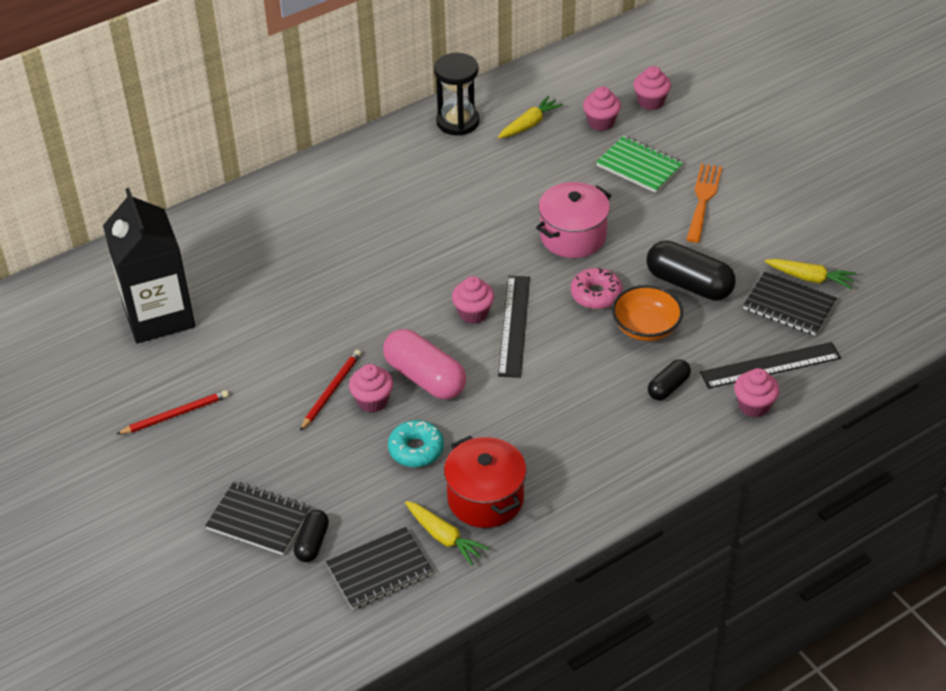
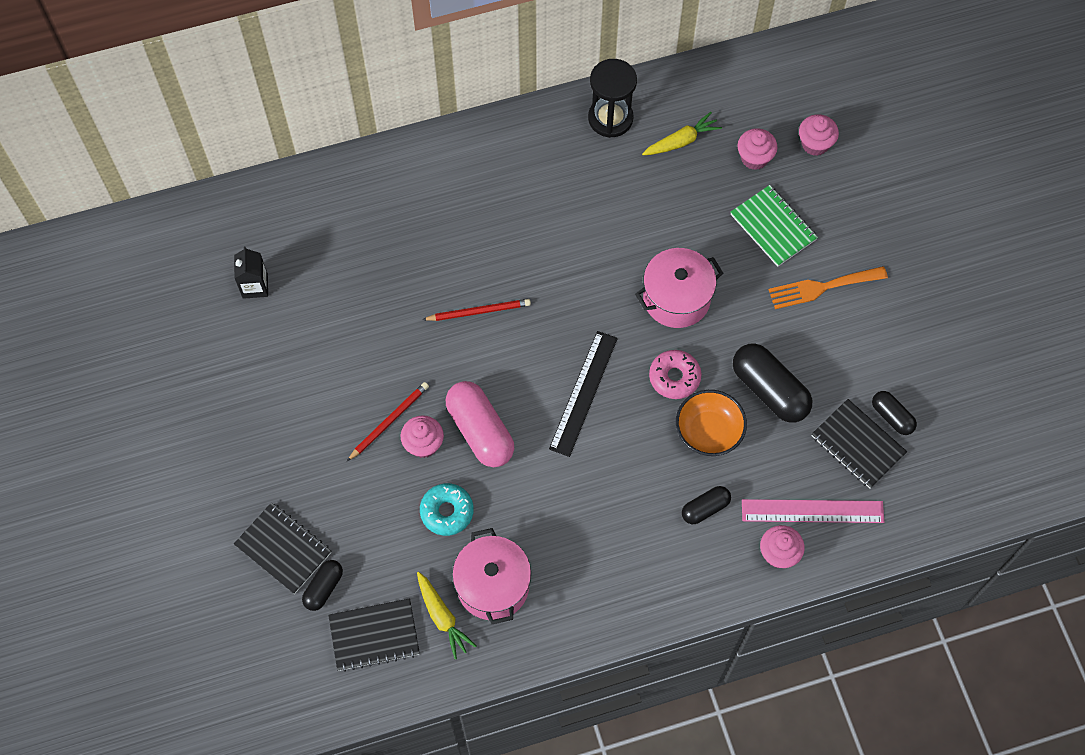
camera: 15 degrees right, 20 degrees up
black carton [103,188,195,344] -> black carton [234,247,268,299], size x0.43
red pencil [117,390,229,434] -> red pencil moved to [422,299,531,321]
red pot [444,436,526,528] -> pink pot [452,528,531,624]
pink cupcake [452,276,494,324] -> none
orange fork [686,164,722,243] -> orange fork turned 135 degrees counterclockwise [769,266,888,309]
black ruler [700,342,841,389] -> pink ruler [742,499,884,523]
yellow carrot [765,259,856,289] -> black capsule [872,391,917,435]

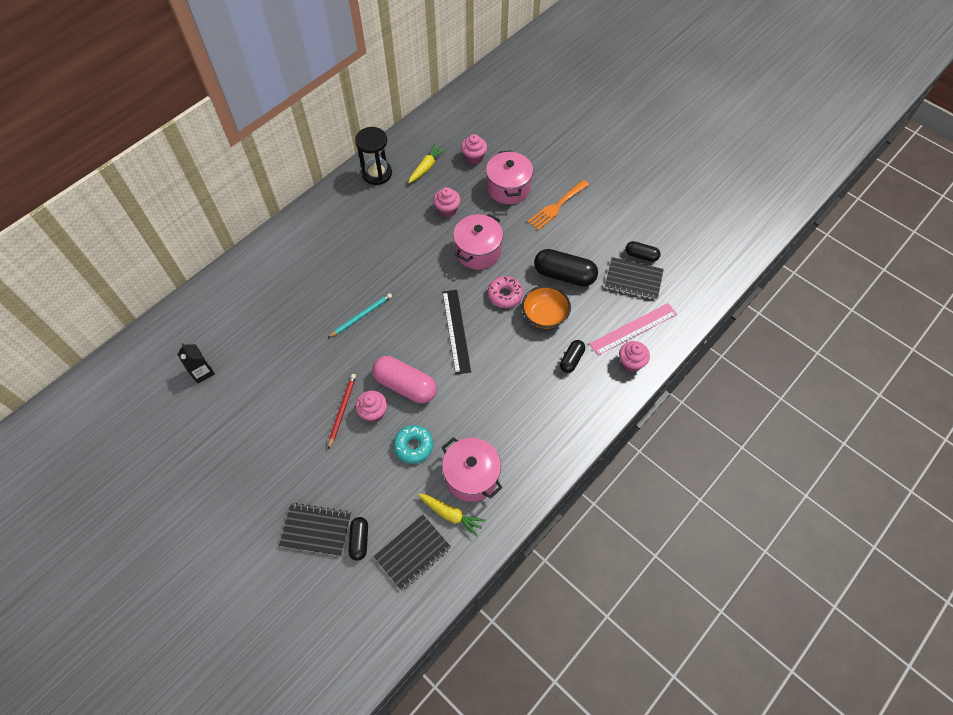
camera: 30 degrees left, 5 degrees down
red pencil [422,299,531,321] -> turquoise pencil [328,293,392,338]
green notebook [730,185,818,267] -> pink pot [486,150,533,204]
pink cupcake [799,114,839,156] -> pink cupcake moved to [433,187,461,217]

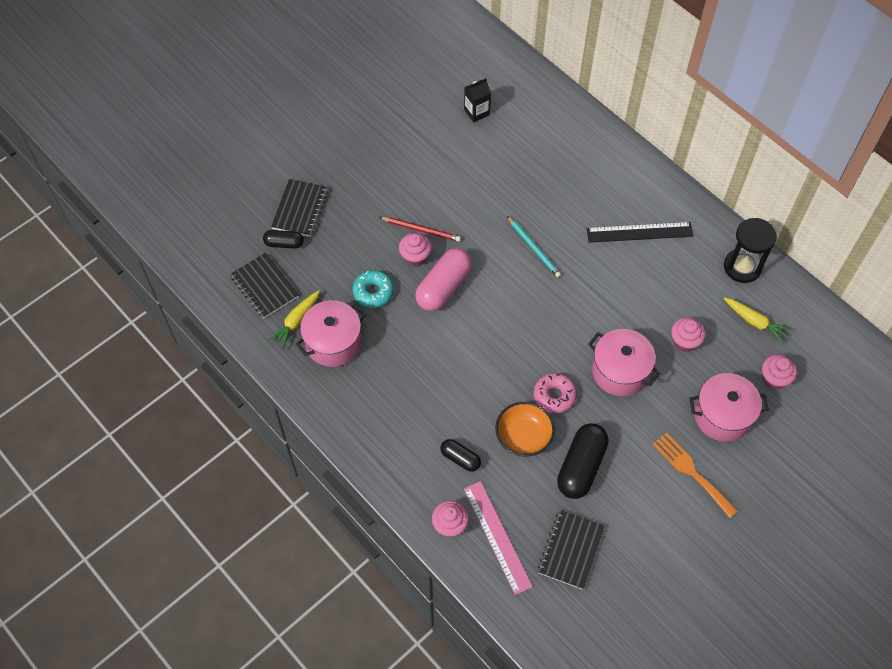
camera: 95 degrees right, 0 degrees up
black ruler [442,290,471,375] -> black ruler moved to [587,222,693,243]
black capsule [626,241,661,262] -> none

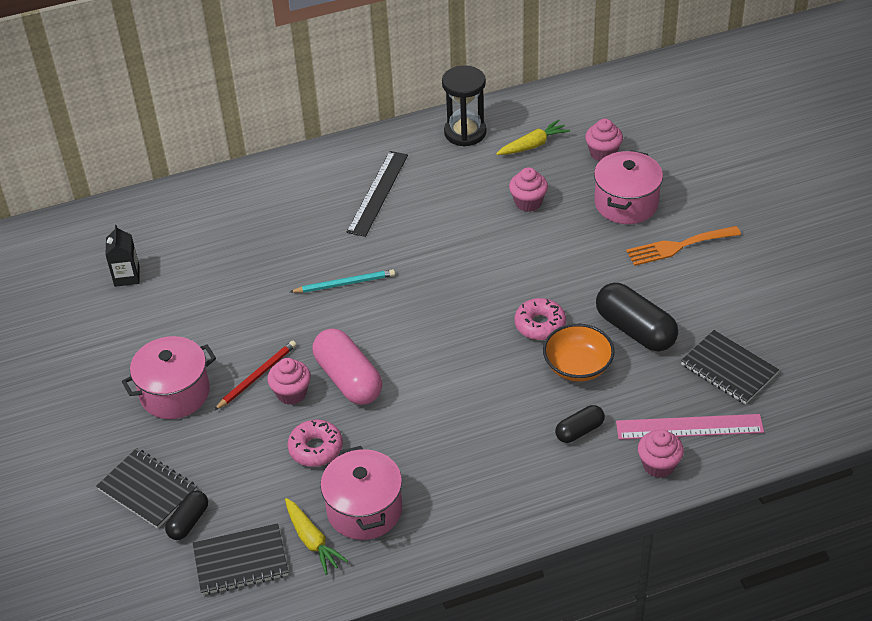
camera: 65 degrees left, 15 degrees down
turquoise donut [353,270,394,308] -> pink donut [288,419,343,467]
pink pot [588,329,660,396] -> pink pot moved to [121,336,216,419]

